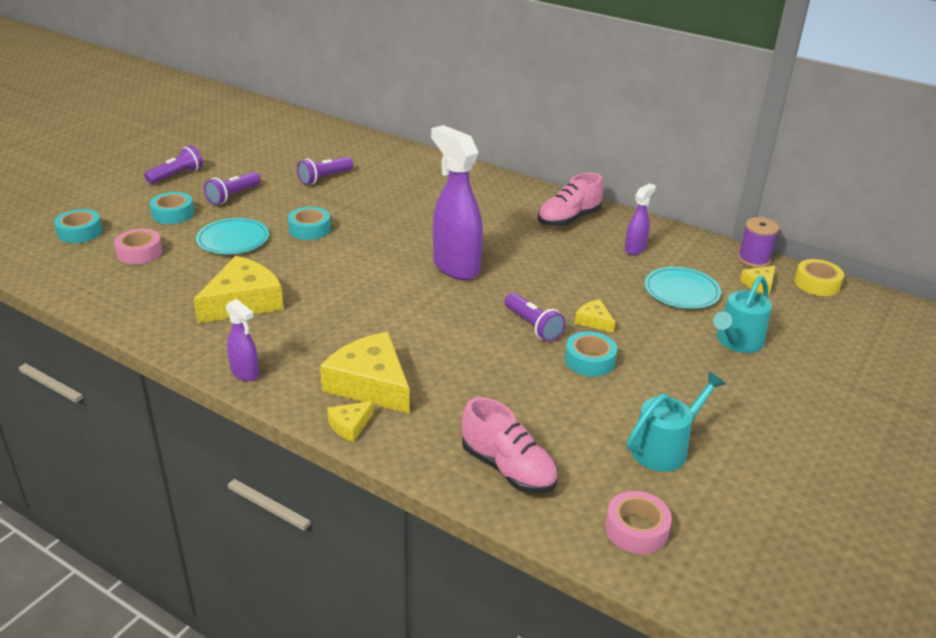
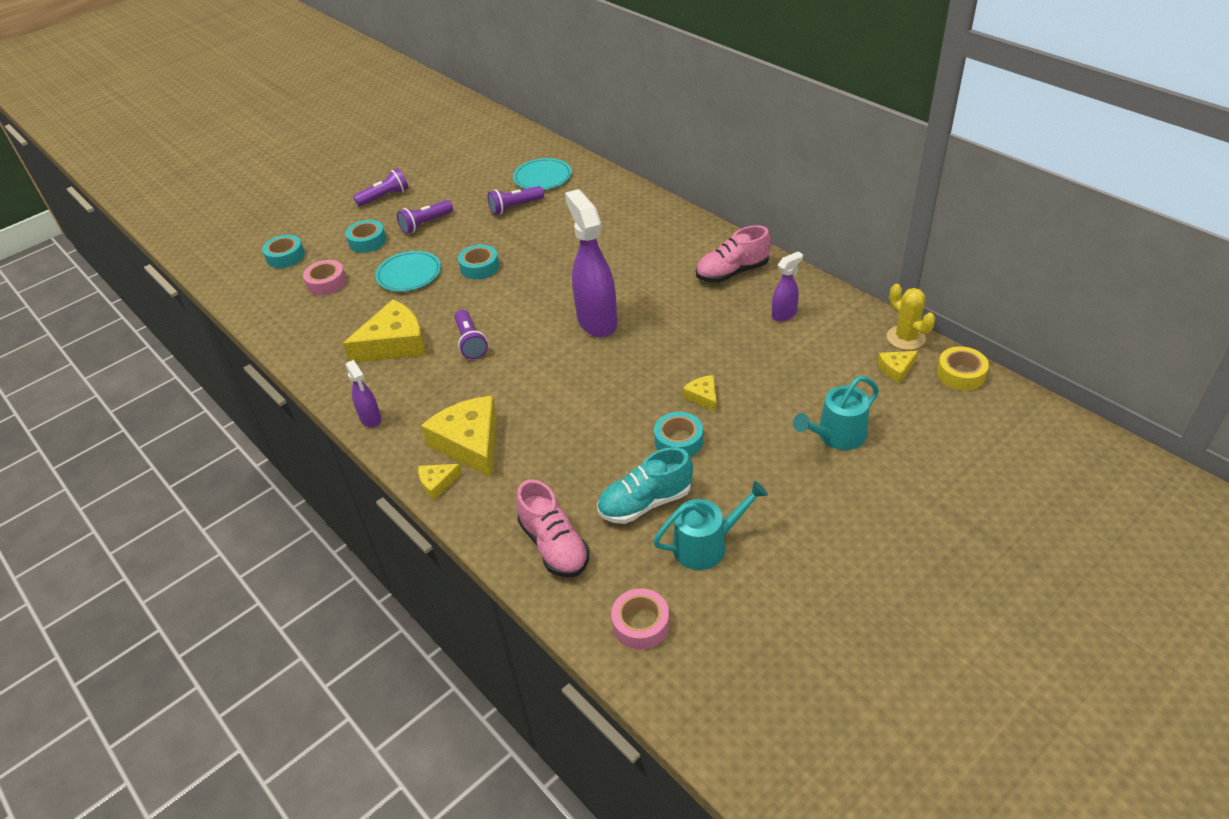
camera: 20 degrees right, 10 degrees up
purple flashlight [505,293,566,342] -> purple flashlight moved to [454,310,488,359]
turquoise plate [645,267,721,309] -> turquoise plate moved to [513,158,572,190]
purple spool [738,217,779,268] -> yellow cactus [887,284,936,350]
none -> turquoise shoe [597,447,693,524]

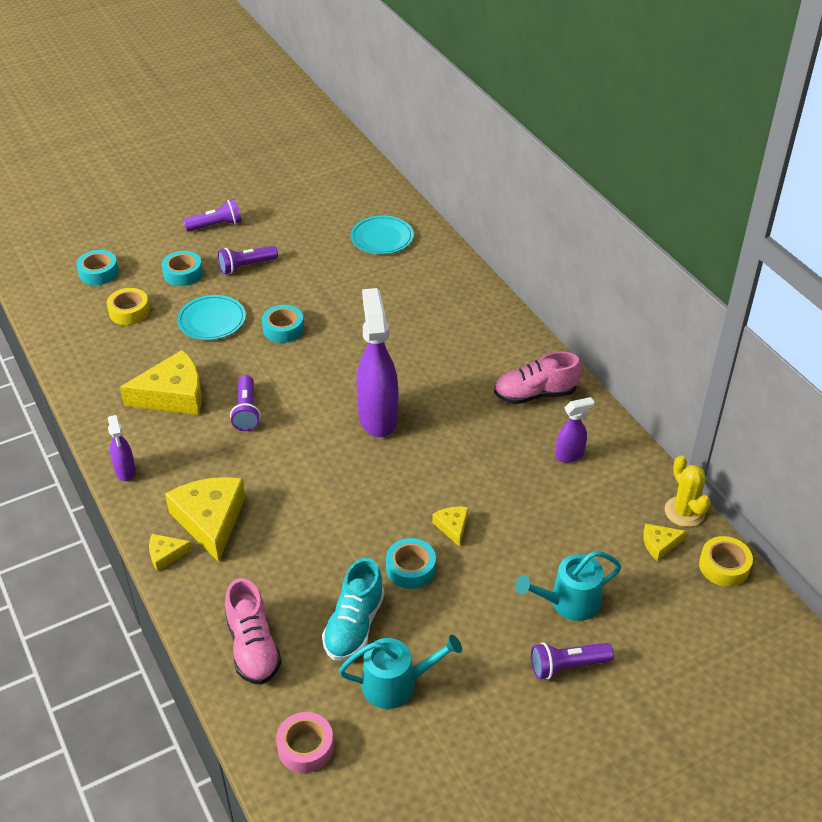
camera: 10 degrees right, 0 degrees up
pink tape [303,260,346,295] -> yellow tape [107,288,150,325]
purple flashlight [488,186,544,215] -> purple flashlight moved to [531,642,614,679]
turquoise shoe [597,447,693,524] -> turquoise shoe turned 60 degrees counterclockwise [322,558,385,661]

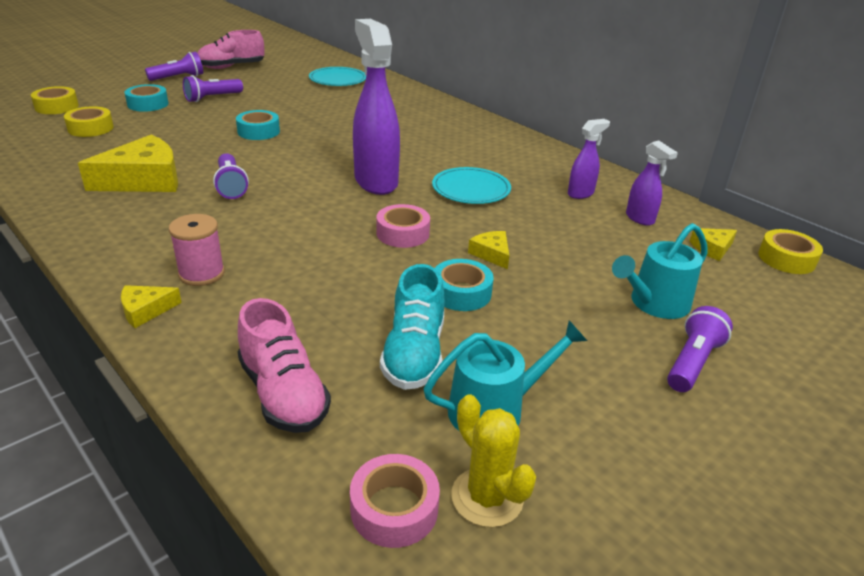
camera: 15 degrees left, 10 degrees down
turquoise tape [77,250,119,285] -> yellow tape [31,86,79,114]
purple spray bottle [108,415,136,481] -> purple spray bottle moved to [626,141,678,226]
yellow cheese [165,477,246,562] -> pink spool [169,214,225,286]
turquoise plate [177,295,246,340] -> turquoise plate moved to [432,167,511,204]
pink shoe [494,351,581,404] -> pink shoe moved to [197,30,264,69]
purple flashlight [531,642,614,679] -> purple flashlight turned 150 degrees clockwise [667,306,733,392]
yellow cactus [665,455,710,527] -> yellow cactus moved to [451,395,536,528]
none -> pink tape [376,204,430,248]

